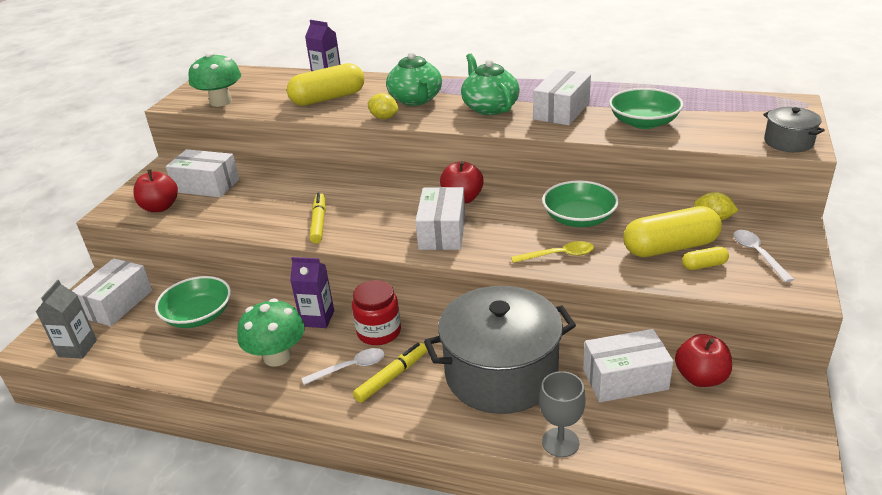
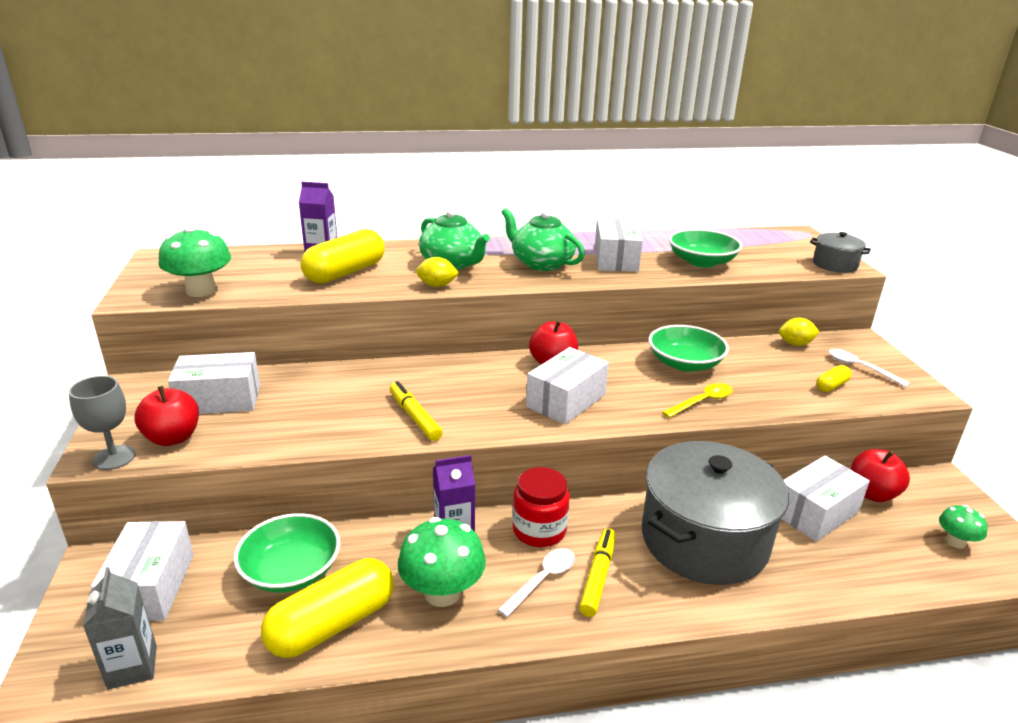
camera: 30 degrees left, 5 degrees down
white box [415,187,465,250] -> white box turned 60 degrees clockwise [526,347,609,425]
grey goblet [539,371,586,457] -> grey goblet moved to [69,376,136,470]
yellow capsule [623,206,722,257] -> yellow capsule moved to [261,558,394,658]
none -> green mushroom [939,505,988,549]

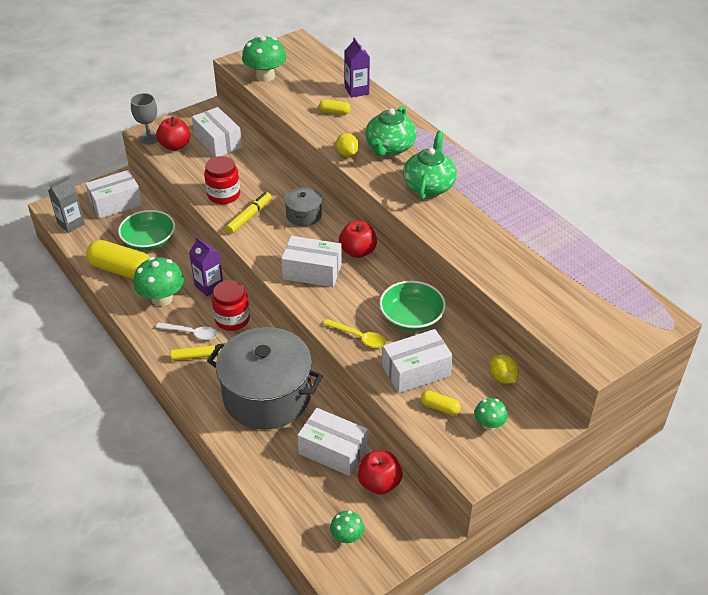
camera: 65 degrees right, 15 degrees up
yellow capsule [301,229,385,284] -> yellow capsule [319,100,351,115], size x0.46
white box [595,218,643,272] -> white box moved to [382,329,453,393]
green bowl [669,229,742,267] -> none
grey pot [810,232,871,273] -> grey pot moved to [284,187,322,226]
white spoon [829,349,911,387] -> green mushroom [474,398,508,430]
none -> red jar [204,156,240,204]

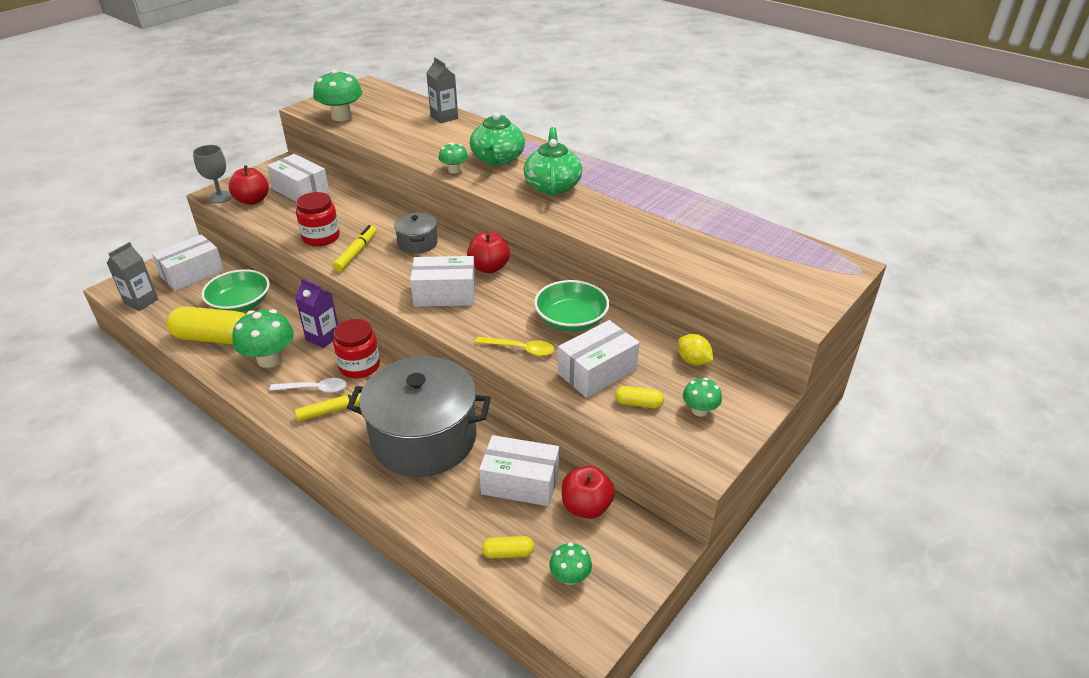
camera: 15 degrees left, 5 degrees down
yellow capsule [319,100,351,115] -> yellow capsule moved to [482,536,535,559]
yellow lemon [336,133,359,157] -> green mushroom [439,143,468,173]
purple carton [345,37,370,98] -> grey carton [426,57,458,123]

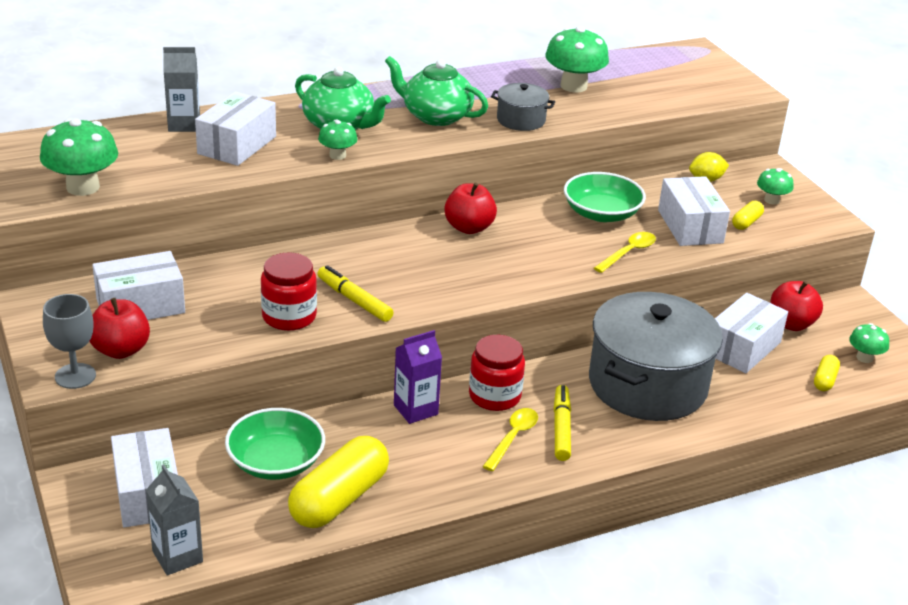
camera: 65 degrees left, 5 degrees down
green mushroom [232,309,294,368] -> green mushroom moved to [545,26,609,93]
white spoon [269,378,347,393] -> yellow spoon [483,408,538,471]
grey pot [394,212,438,254] -> grey pot moved to [491,83,555,131]
white box [410,256,475,307] -> white box moved to [195,91,276,166]

